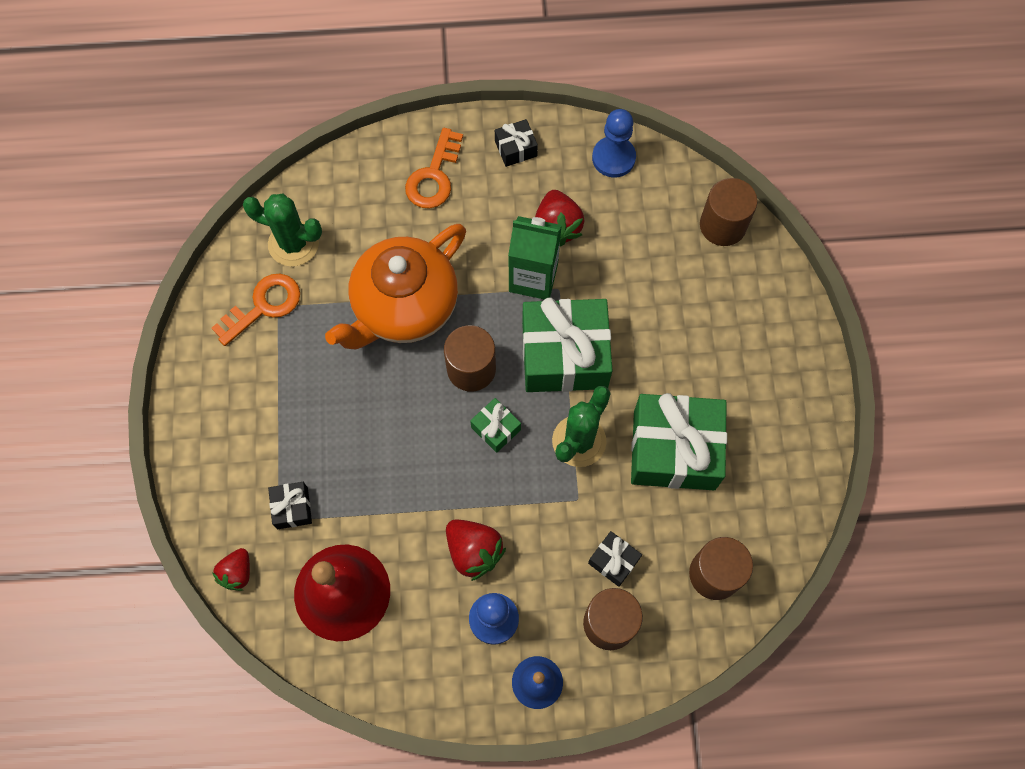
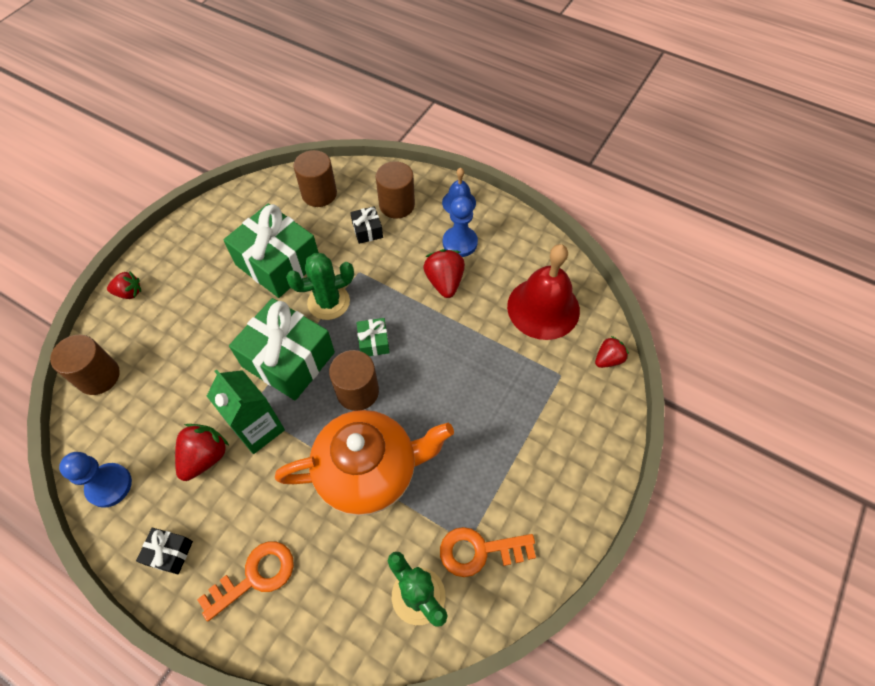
camera: 145 degrees left, 10 degrees down
black gift [268,482,312,529] -> none
none -> red strawberry [107,272,141,299]

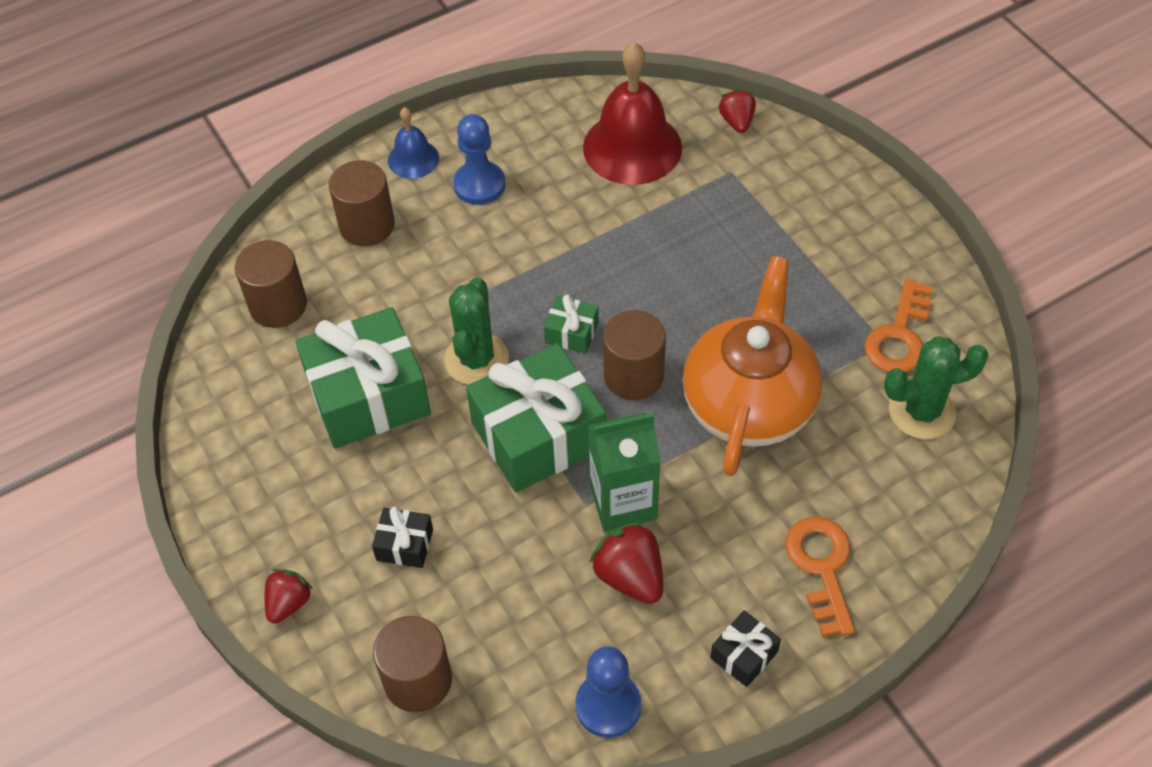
camera: 60 degrees left, 5 degrees down
black gift [350,206,383,244] -> black gift moved to [372,507,433,568]
red strawberry [423,249,465,298] -> none

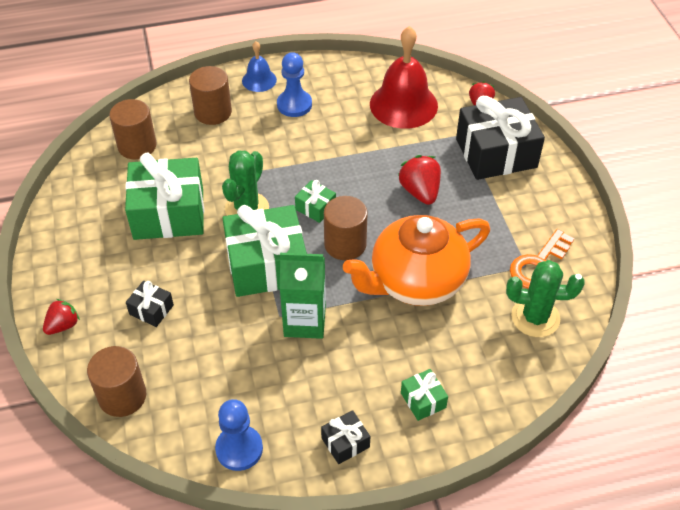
camera: 15 degrees right, 5 degrees down
red strawberry [589,522,663,604] -> red strawberry moved to [398,155,441,205]
orange teapot [683,256,822,476] -> orange teapot turned 150 degrees counterclockwise [343,215,490,306]
orange key [785,517,855,637] -> green gift [401,369,448,421]
none -> black gift [456,96,545,180]

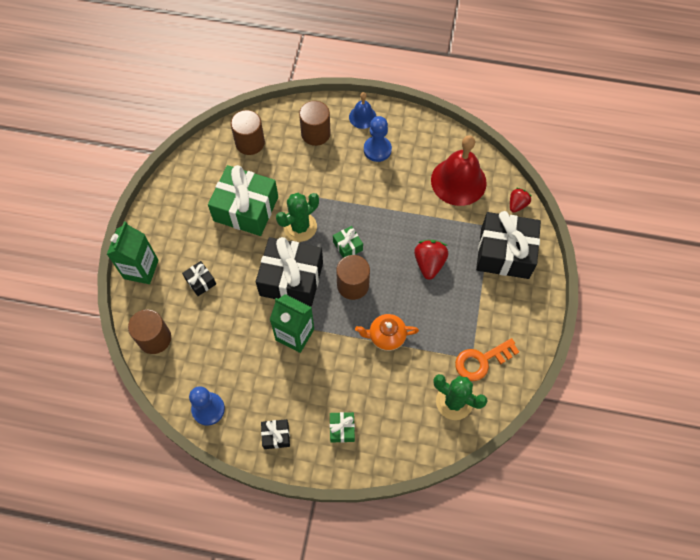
camera: 25 degrees right, 15 degrees up
red strawberry [43,299,80,335] -> green carton [106,221,159,284]
green gift [222,205,307,297] -> black gift [256,237,323,307]
orange teapot [343,215,490,306] -> orange teapot [355,314,419,351], size x0.51

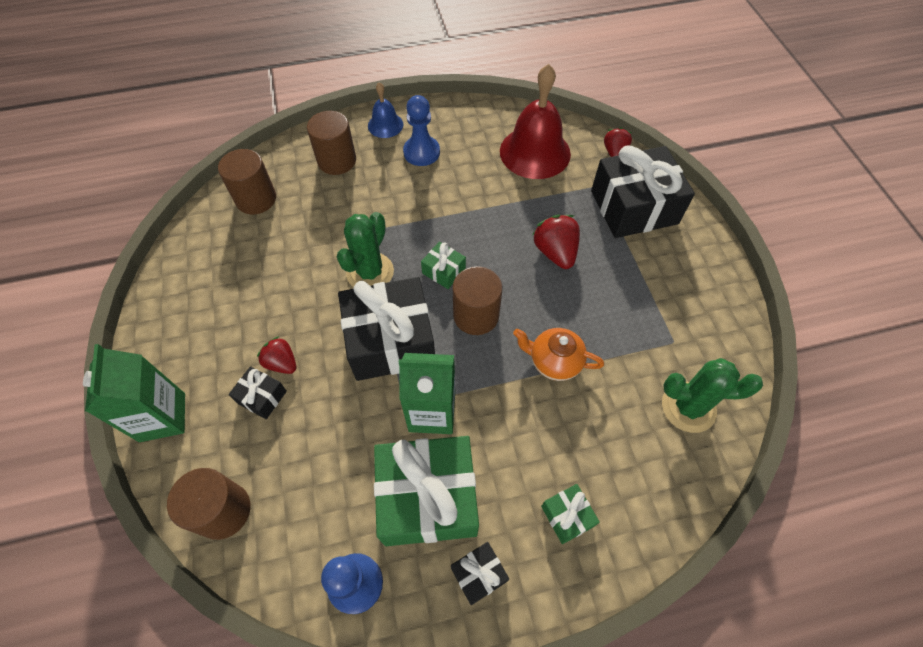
camera: 25 degrees left, 5 degrees down
green gift [208,165,278,236] -> green gift moved to [374,436,479,546]
orange teapot [355,314,419,351] -> orange teapot turned 45 degrees clockwise [513,328,604,381]
orange key [455,338,519,381] -> none
none -> red strawberry [257,336,296,374]

